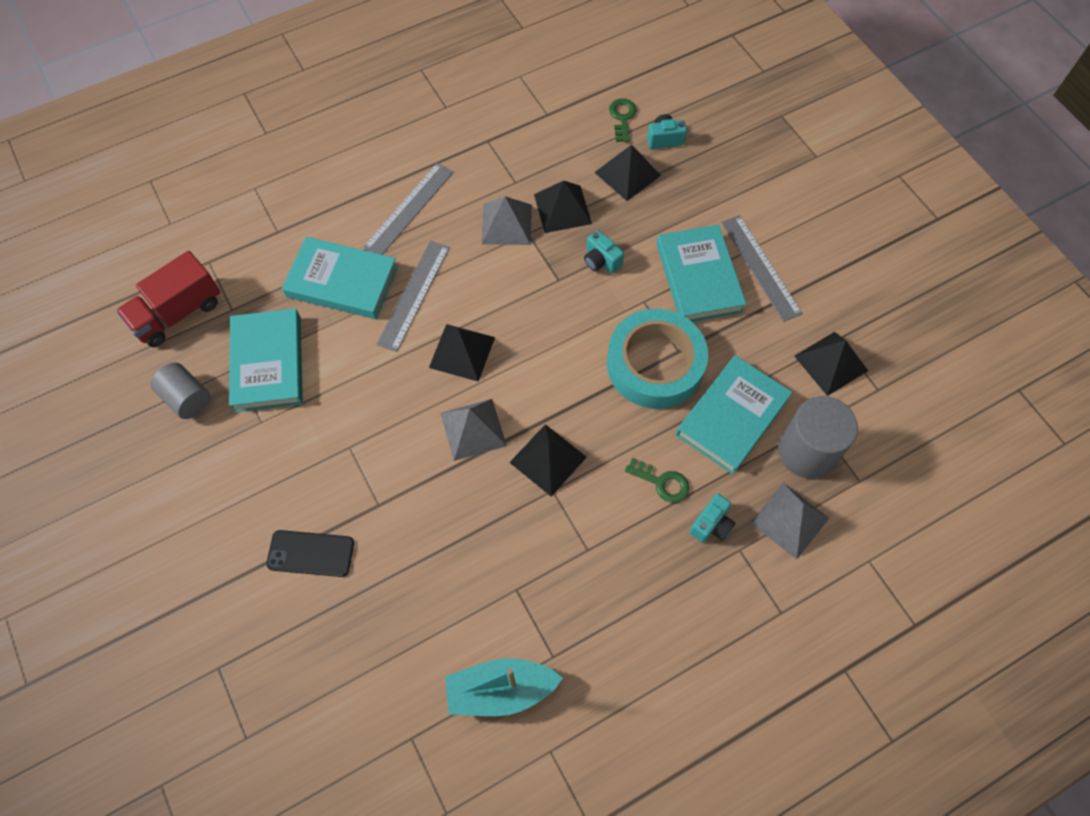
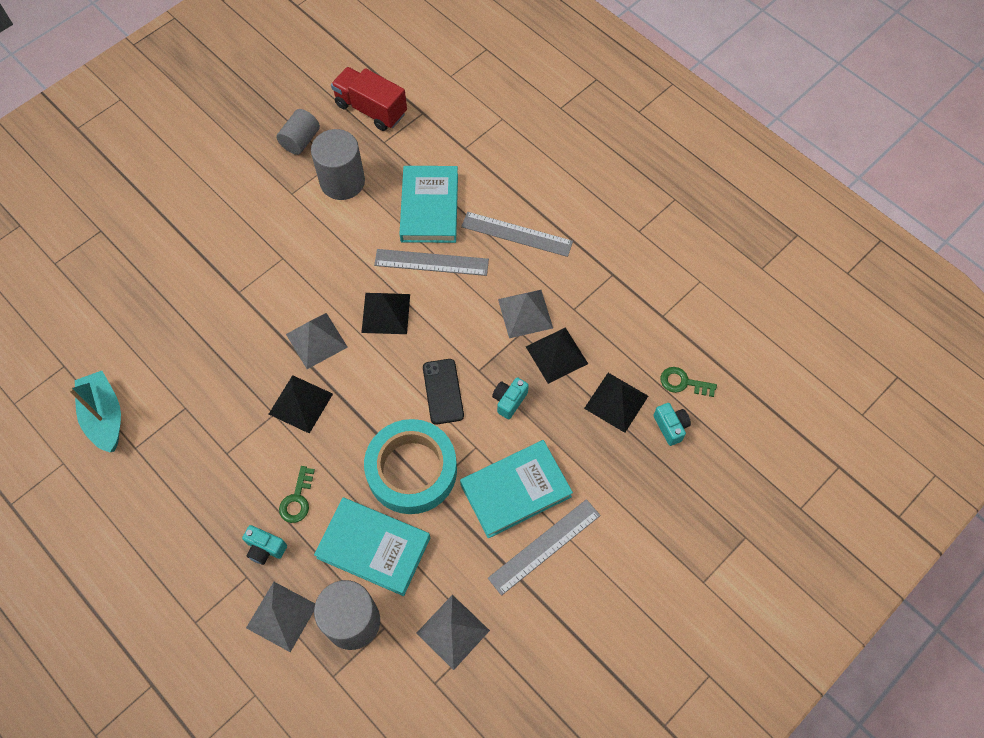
camera: 75 degrees right, 0 degrees up
turquoise book [229,309,303,412] -> grey cylinder [311,129,365,200]
black phone [266,530,354,577] -> black phone moved to [423,359,464,425]
green key [609,98,637,142] -> green key turned 150 degrees counterclockwise [660,367,717,397]
black pyramid [794,332,868,396] -> grey pyramid [416,595,490,670]

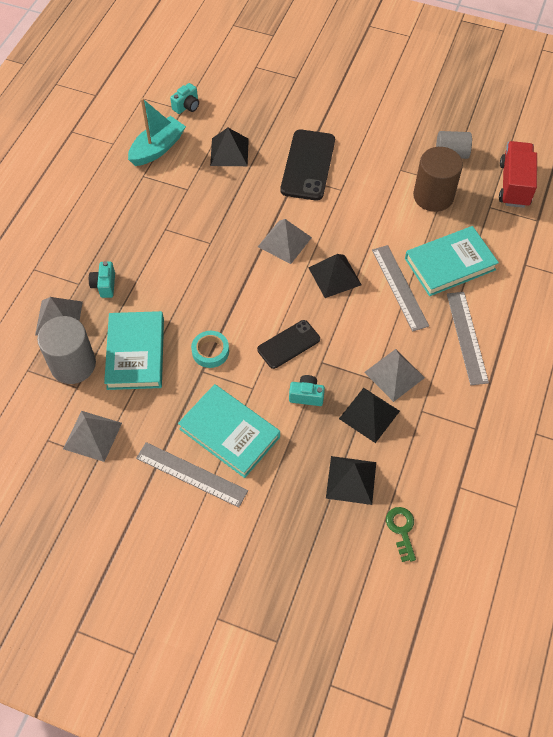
camera: 65 degrees right, 5 degrees down
black pyramid [269,375,333,434] -> black pyramid moved to [210,128,249,166]
green key [279,466,315,523] -> none
grey cylinder [311,129,365,200] -> brown cylinder [413,147,463,212]
turquoise tape [364,419,457,514] -> turquoise tape [191,331,229,368], size x0.47
turquoise camera [653,403,691,446] -> turquoise camera moved to [170,83,199,114]
none -> black phone [281,130,335,200]

